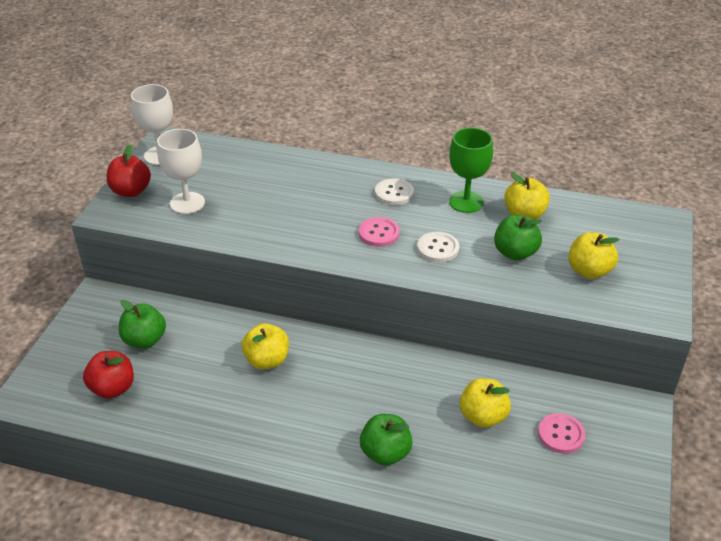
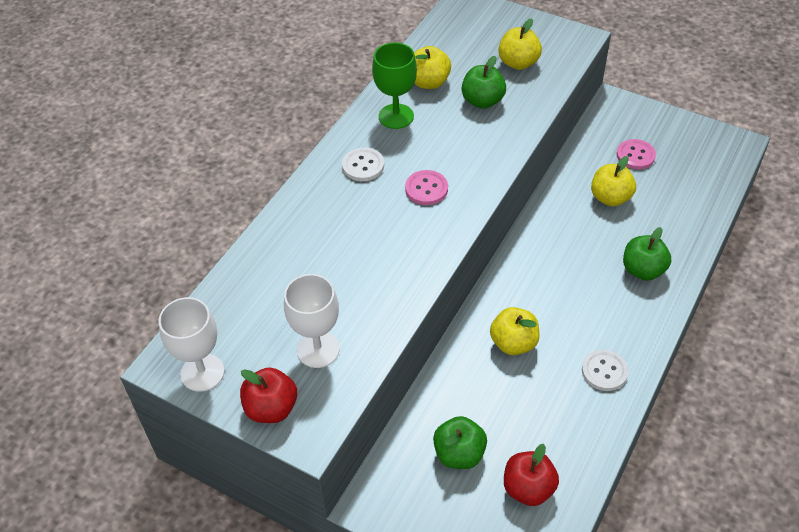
camera: 75 degrees left, 10 degrees up
white button [417,232,459,262] -> white button moved to [582,350,628,391]

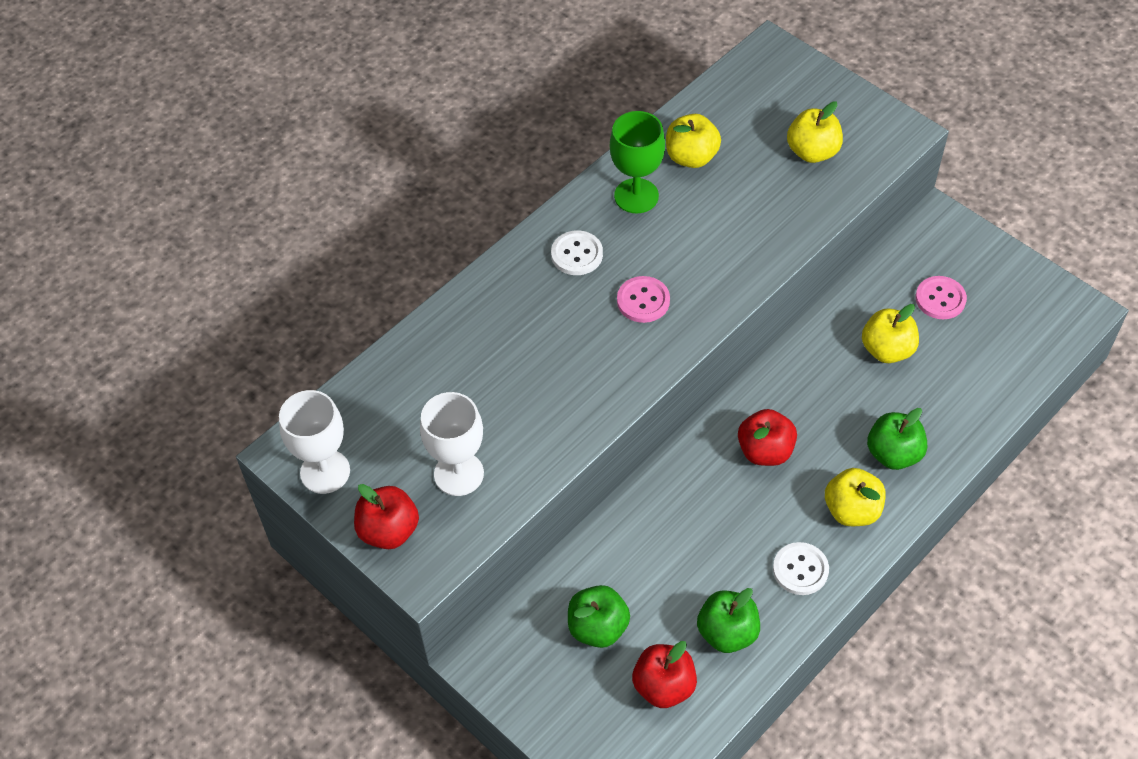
camera: 15 degrees right, 5 degrees up
green apple [461,56,506,109] -> green apple moved to [697,588,760,653]
yellow apple [490,307,540,355] -> yellow apple moved to [825,468,885,526]
none -> red apple [738,409,797,466]

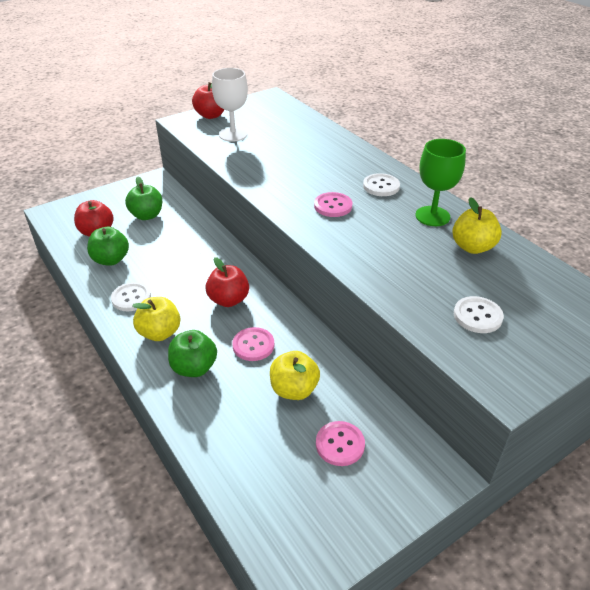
camera: 100 degrees right, 15 degrees down
white goblet [279,390,350,494] -> none
yellow apple [787,102,843,163] -> white button [454,296,504,333]
none -> pink button [232,327,274,361]

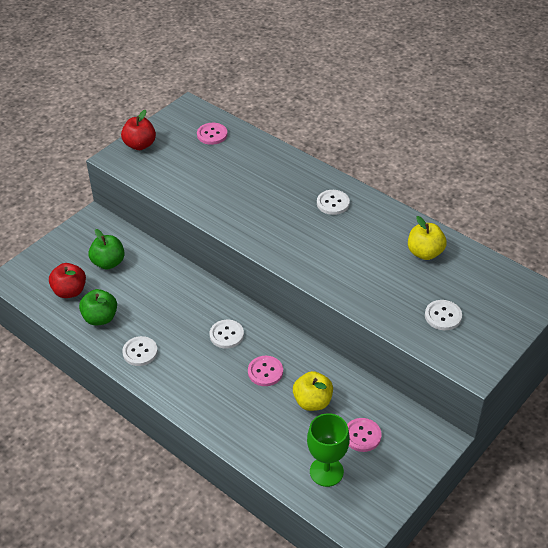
camera: 15 degrees left, 5 degrees up
yellow apple [132,297,181,341] -> none
green apple [168,330,217,377] -> none
red apple [205,257,249,307] -> white button [210,320,244,349]
white goblet [212,68,248,142] -> none
pink button [314,192,353,217] -> pink button moved to [197,123,227,145]
green goblet [415,139,466,226] -> green goblet moved to [307,413,350,487]

